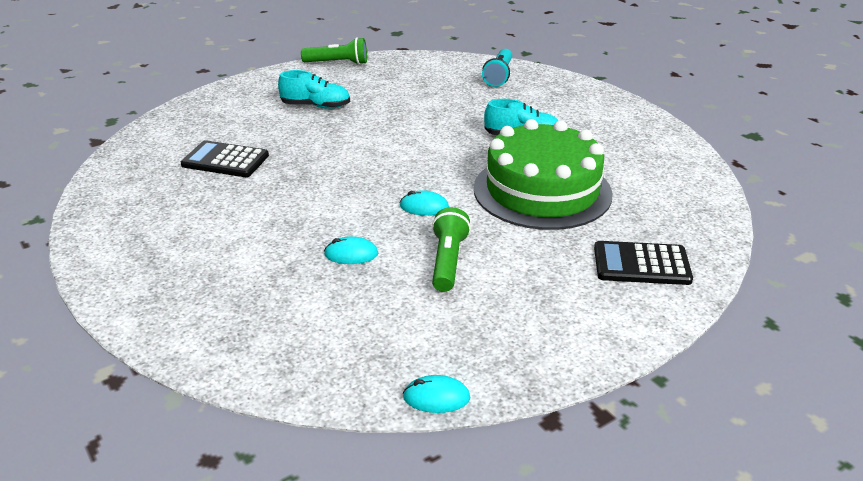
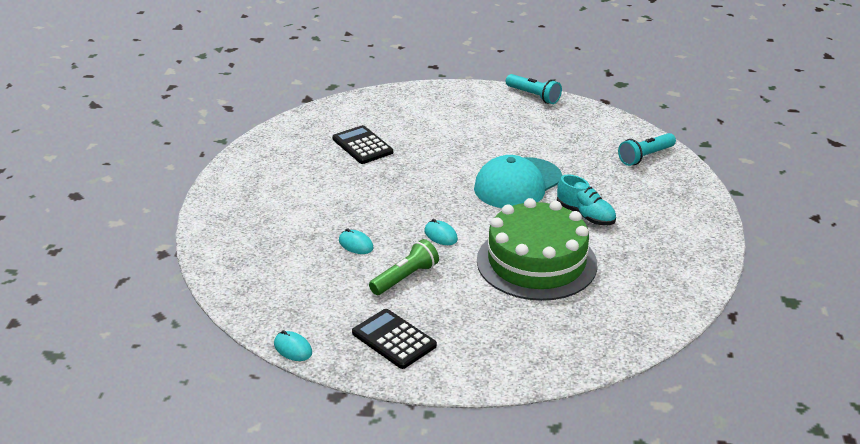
camera: 40 degrees right, 0 degrees up
turquoise shoe [278,70,350,109] -> none
green flashlight [301,37,367,65] -> turquoise flashlight [506,74,562,104]
black calculator [594,241,693,285] -> black calculator moved to [352,309,437,369]
none -> turquoise cap [474,155,562,208]

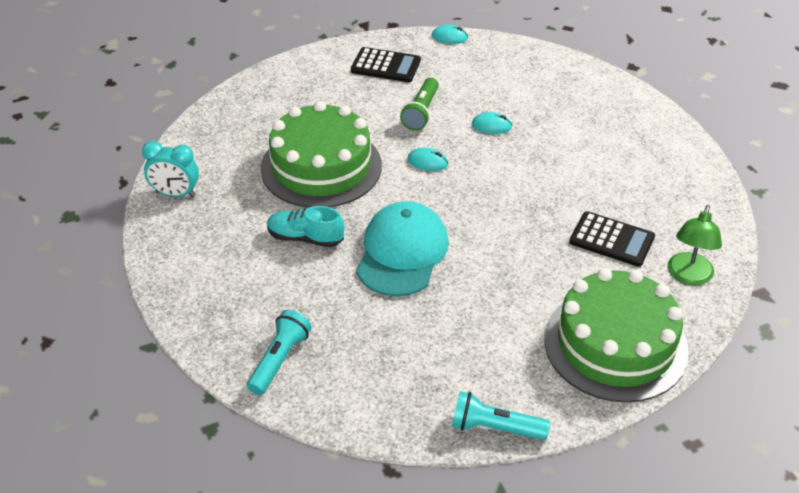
camera: 150 degrees right, 10 degrees up
none -> turquoise clock [142,141,199,197]
none -> green cake [544,268,689,403]
none -> green lamp [668,205,722,285]

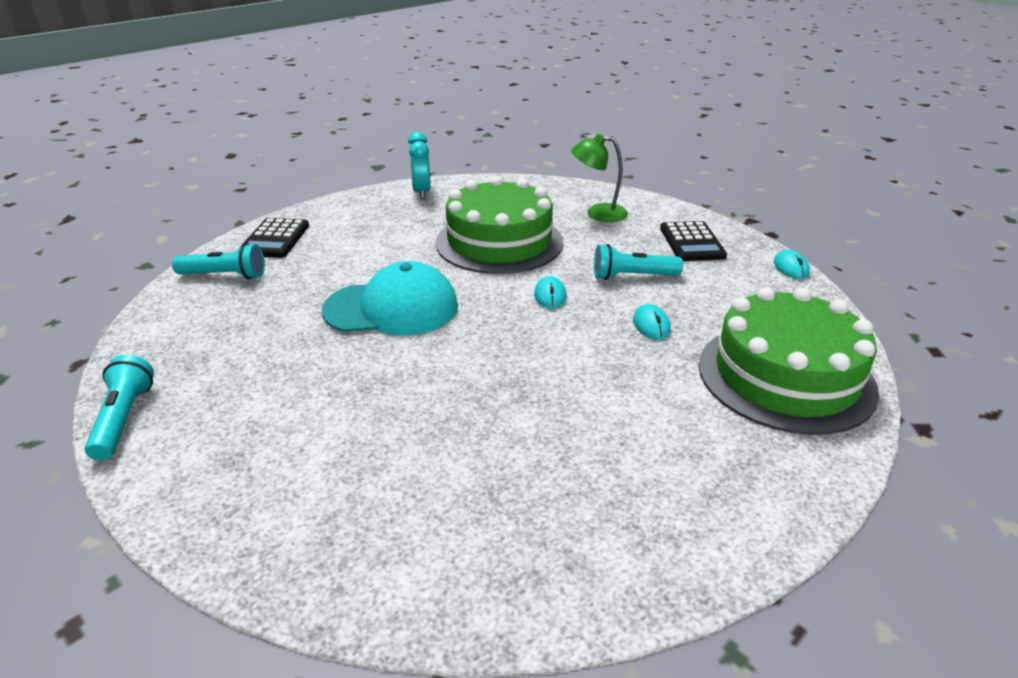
camera: 70 degrees right, 10 degrees down
turquoise shoe [267,206,344,247] -> none
green flashlight [400,78,439,131] -> turquoise flashlight [594,244,683,280]
green cake [544,268,689,403] -> green cake moved to [699,287,879,435]
black calculator [569,211,655,267] -> black calculator moved to [238,218,309,258]
green lamp [668,205,722,285] -> green lamp moved to [571,134,628,222]

